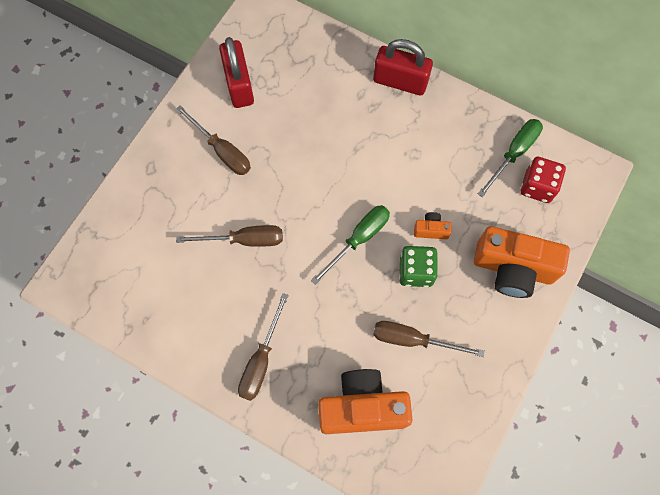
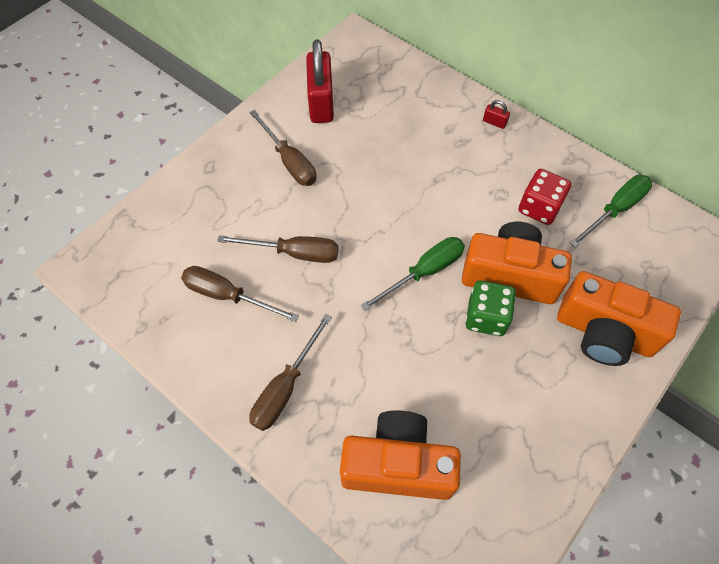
camera: 10 degrees right, 10 degrees down
red padlock [373,39,433,95] -> red padlock [483,100,510,129], size x0.40
brown screwdriver [373,321,485,357] -> brown screwdriver moved to [181,266,299,322]
orange camera [414,212,452,239] -> orange camera [462,222,572,304], size x2.31
red dice [520,157,566,203] -> red dice moved to [519,169,571,225]

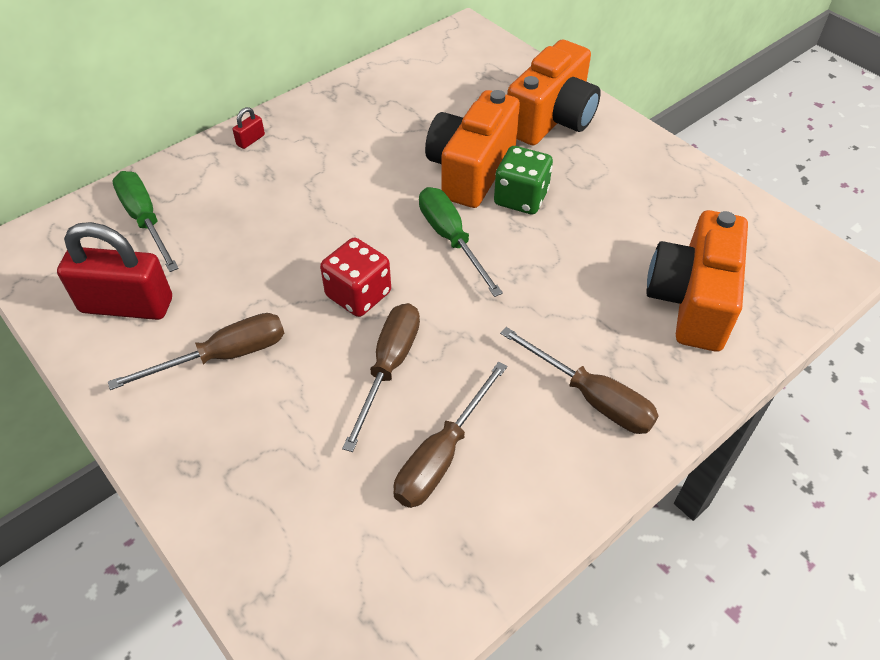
camera: 80 degrees left, 10 degrees down
red dice [519,169,571,225] -> red dice moved to [320,238,391,317]
green screwdriver [570,175,652,247] -> green screwdriver moved to [112,171,179,272]

